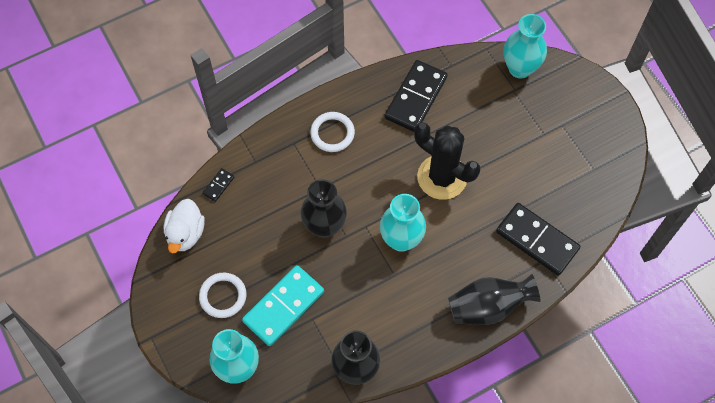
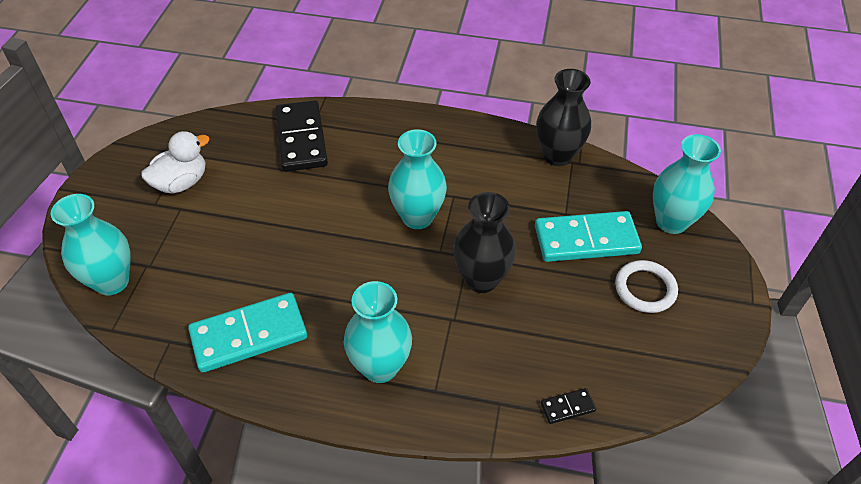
camera: 140 degrees left, 15 degrees down
white duck [164,199,205,253] -> white duck moved to [141,131,210,194]
white ring [310,112,355,152] -> turquoise vase [344,281,412,383]
black domino [384,60,448,132] -> turquoise domino [188,293,307,373]
black cactus [414,122,480,200] -> none
black vase [448,274,540,325] -> none

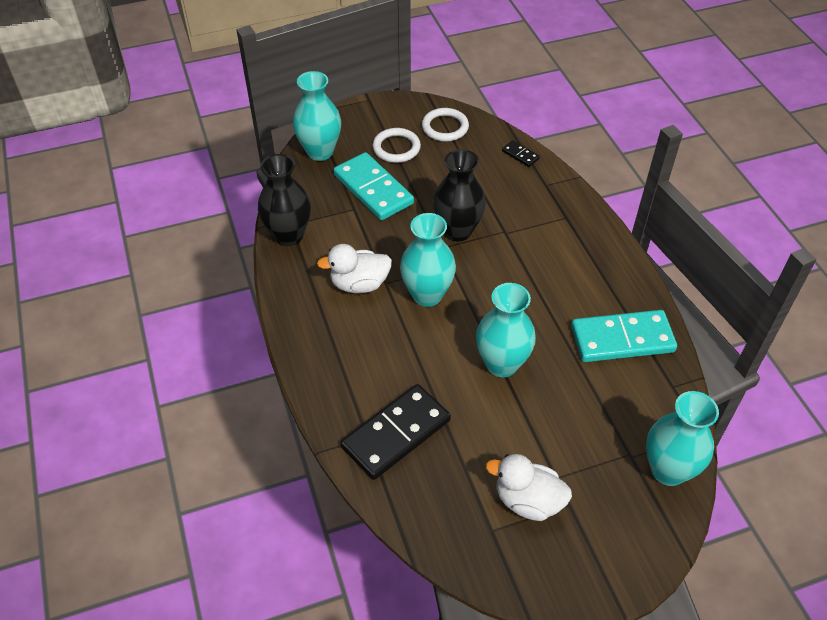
camera: 120 degrees left, 0 degrees up
turquoise domino [188,293,307,373] -> turquoise domino turned 45 degrees counterclockwise [571,310,677,362]
turquoise vase [344,281,412,383] -> turquoise vase moved to [476,283,536,377]
none -> white duck [317,244,392,293]
none -> white ring [422,108,469,142]

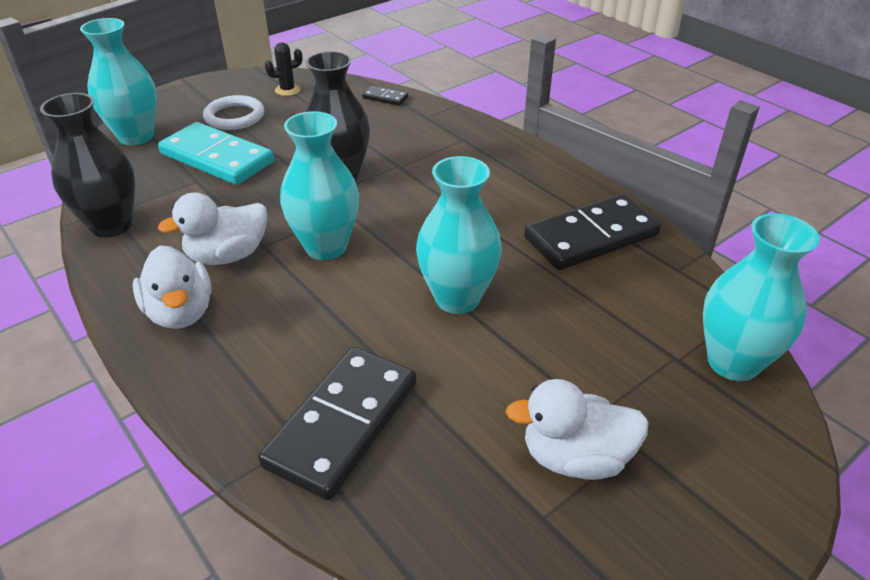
camera: 20 degrees left, 10 degrees down
white ring [422,108,469,142] -> black cactus [265,42,302,96]
turquoise domino [571,310,677,362] -> black domino [524,194,661,270]
none -> white duck [133,245,212,329]

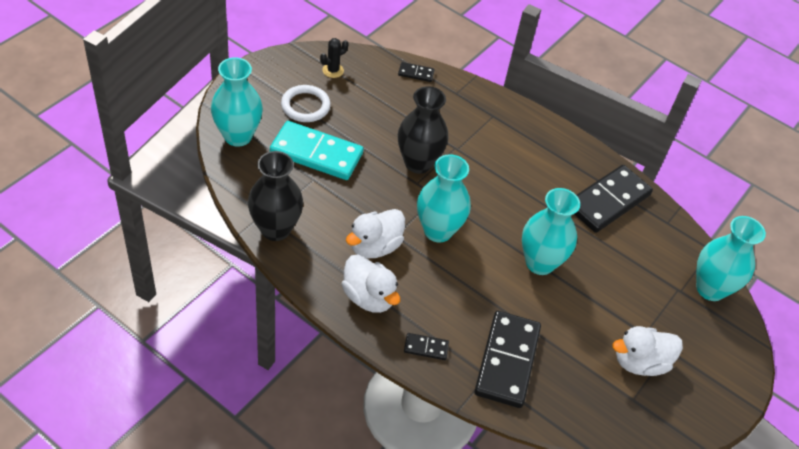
camera: 20 degrees left, 10 degrees up
none -> black domino [404,333,449,360]

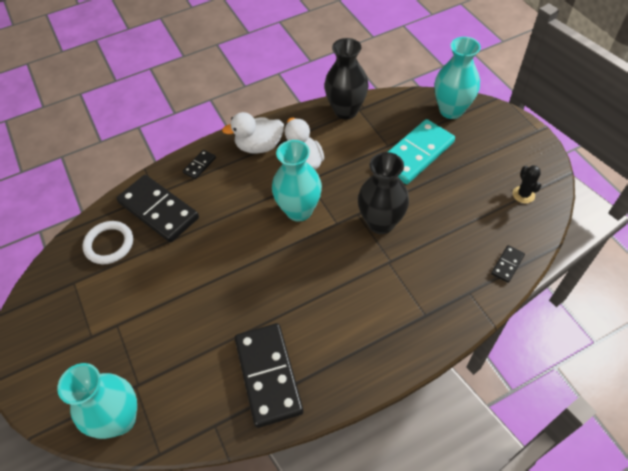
camera: 125 degrees right, 5 degrees up
white ring [281,85,331,122] -> white ring moved to [83,221,133,264]
turquoise vase [522,188,580,275] -> none
white duck [612,326,683,376] -> none

